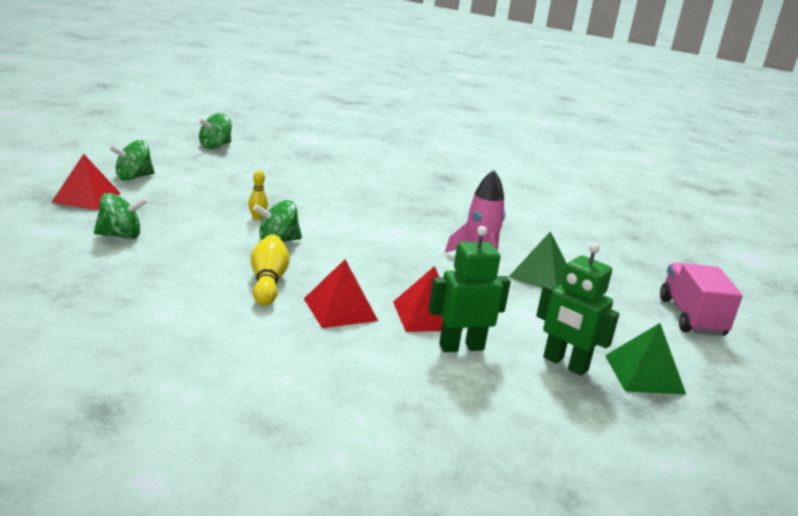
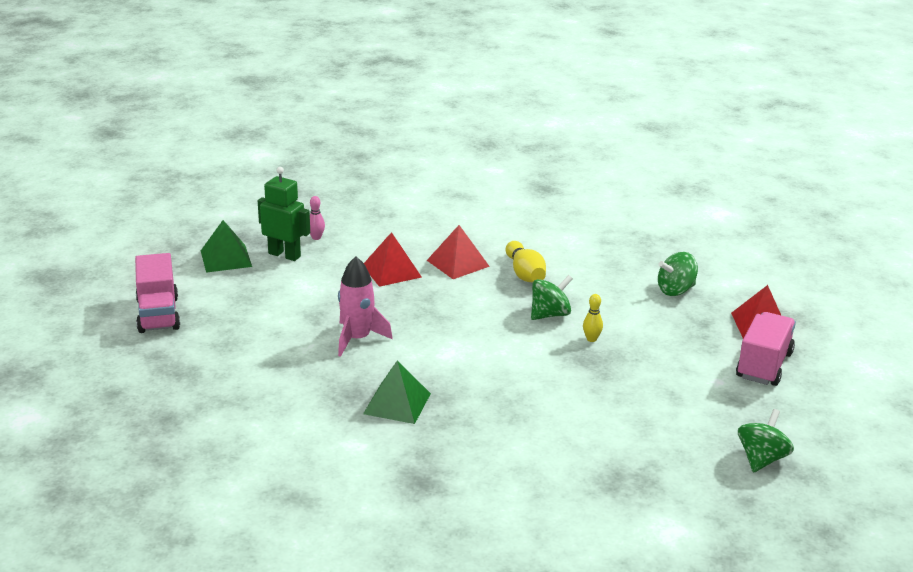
camera: 170 degrees right, 5 degrees up
green spinning top [109,140,155,181] -> pink truck [736,312,796,386]
green robot [428,226,511,352] -> none
green pyramid [509,231,567,288] -> green pyramid moved to [363,361,431,424]
none -> pink bowling pin [310,196,325,240]

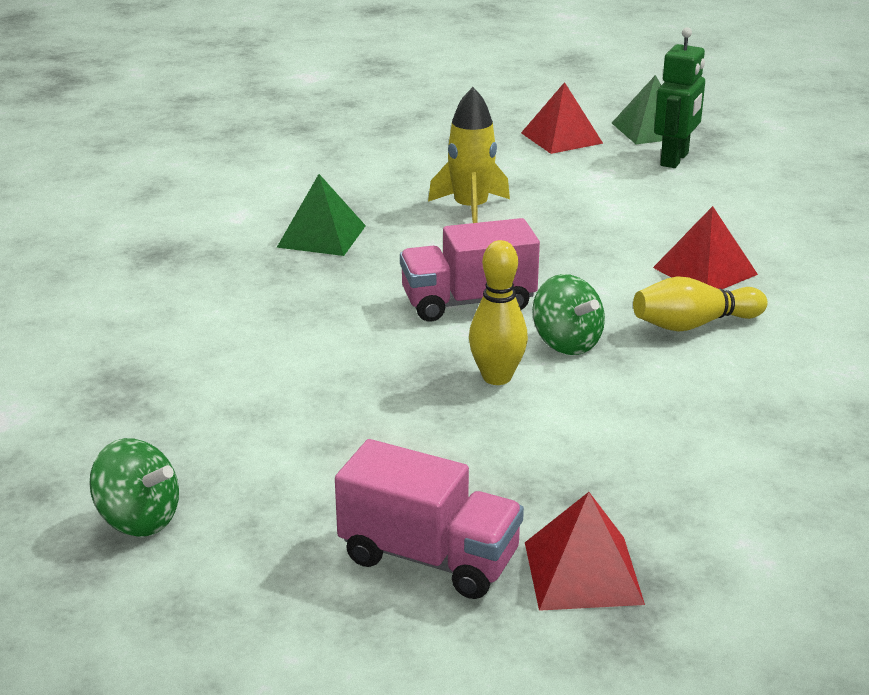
camera: 90 degrees right, 0 degrees up
pink truck [135,253,180,333] -> pink truck moved to [400,218,540,322]
pink bowling pin [310,196,325,240] -> none
pink rocket [338,256,393,357] -> yellow rocket [428,87,510,223]
red pyramid [364,232,422,287] -> red pyramid moved to [521,82,603,154]
yellow bowling pin [583,294,603,342] -> yellow bowling pin [469,240,528,385], size x1.70
green spinning top [658,252,698,296] -> none

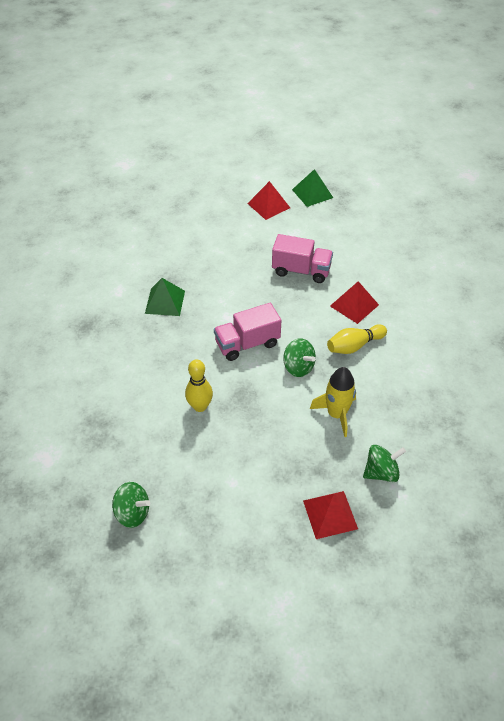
camera: 10 degrees left, 20 degrees up
pink truck [335,439,524,599] -> pink truck moved to [272,234,333,283]
yellow rocket [428,87,510,223] -> yellow rocket moved to [310,367,356,437]
yellow bowling pin [469,240,528,385] -> yellow bowling pin moved to [185,359,213,412]
green robot [654,27,705,168] -> none
none -> green spinning top [363,445,406,482]

